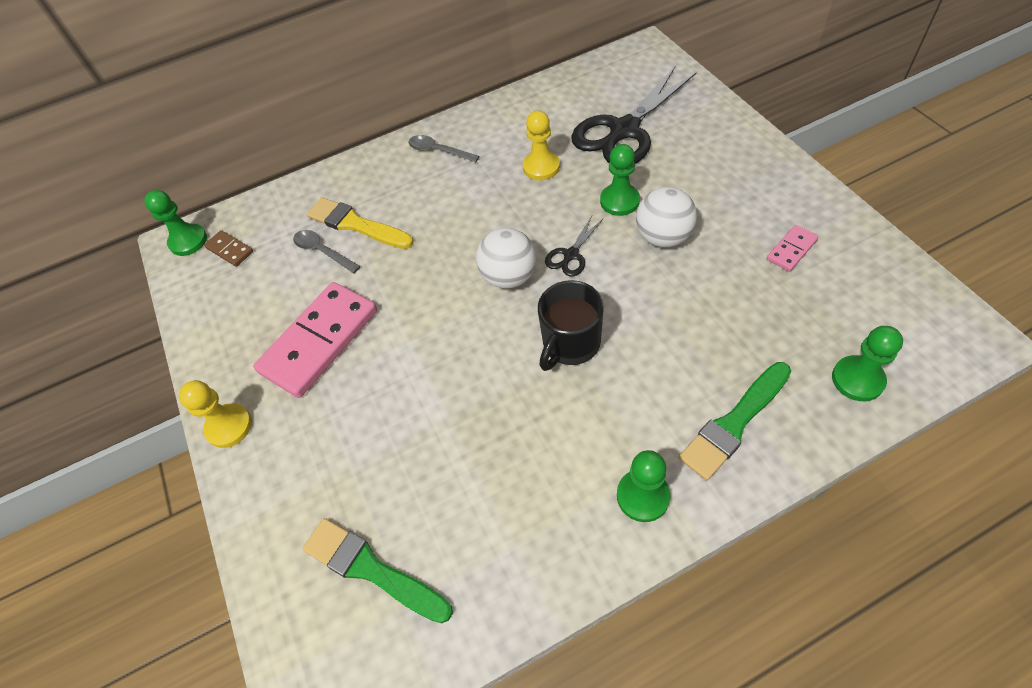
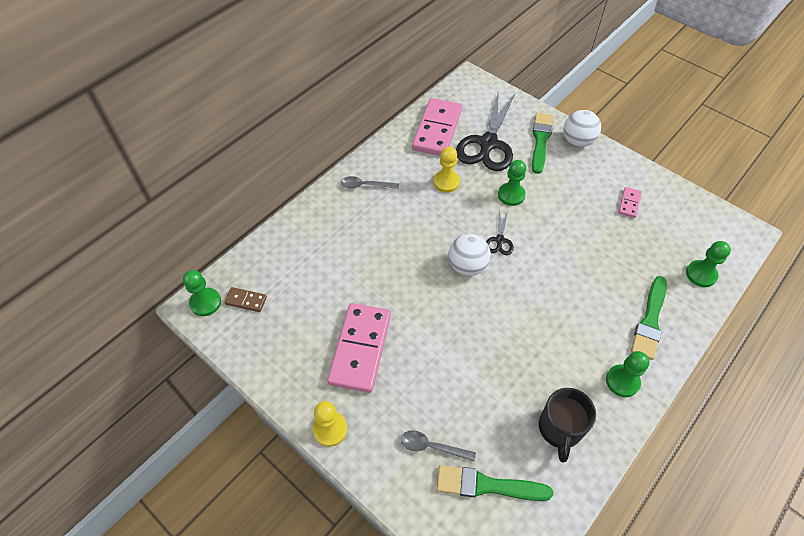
camera: 30 degrees left, 0 degrees up
grey spoon [293,230,360,273] -> grey spoon moved to [401,430,476,461]
yellow brush [306,197,413,249] -> none
black mug [538,280,604,371] -> black mug moved to [539,388,596,463]
white ball [636,187,697,248] -> white ball moved to [563,110,601,147]
none -> pink domino [412,98,462,156]
none -> green brush [532,113,553,174]

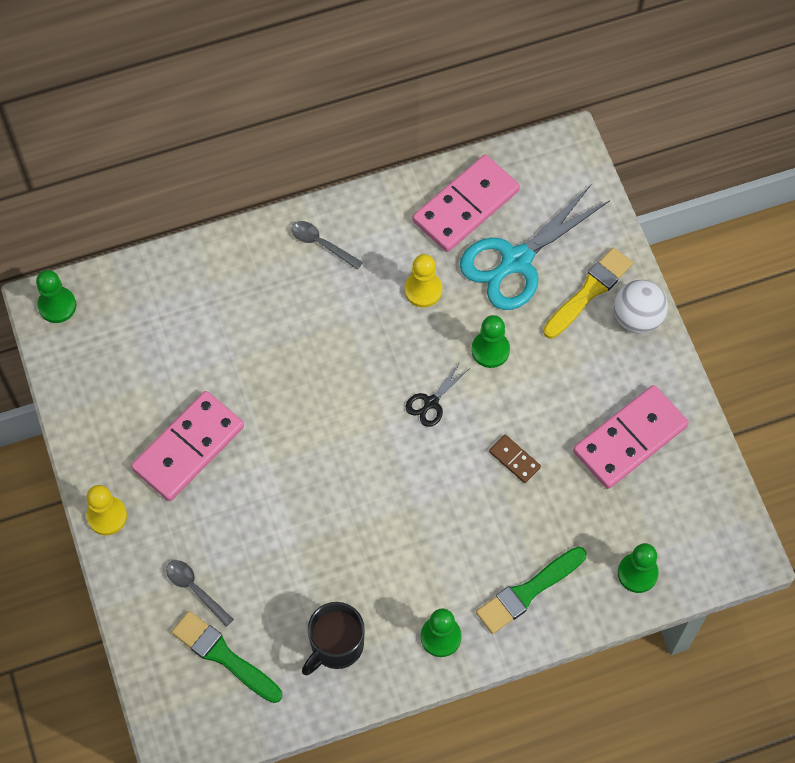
camera: 30 degrees right, 10 degrees up
brown domino [224,287,267,312] -> brown domino moved to [489,435,541,483]
white ball [449,234,491,276] -> none
black scissors [456,90,515,171] -> turquoise scissors [460,185,609,310]
green brush [532,113,553,174] -> yellow brush [543,247,633,339]
pink domino [619,187,642,218] -> pink domino [573,385,689,489], size x2.22

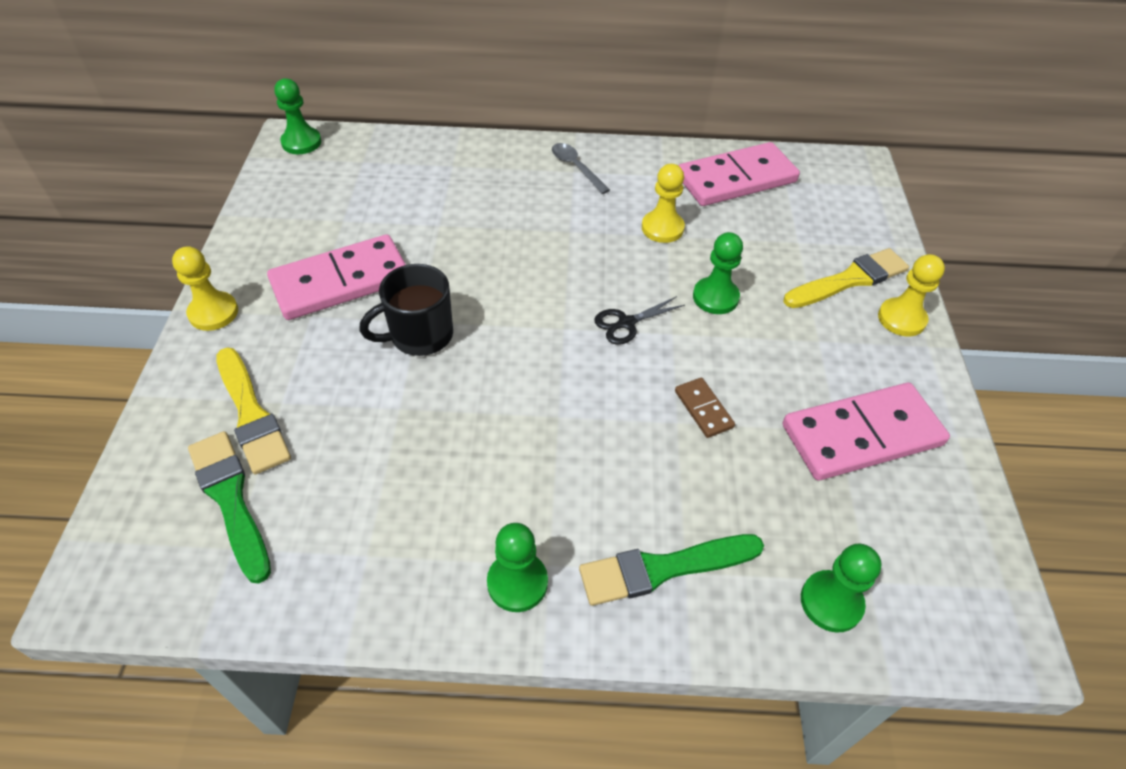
camera: 20 degrees right, 15 degrees down
grey spoon [166,560,234,627] -> yellow brush [216,348,291,474]
black mug [302,602,365,675] -> black mug moved to [359,264,453,356]
turquoise scissors [460,185,609,310] -> none
white ball [614,280,668,333] -> yellow pawn [878,254,945,336]

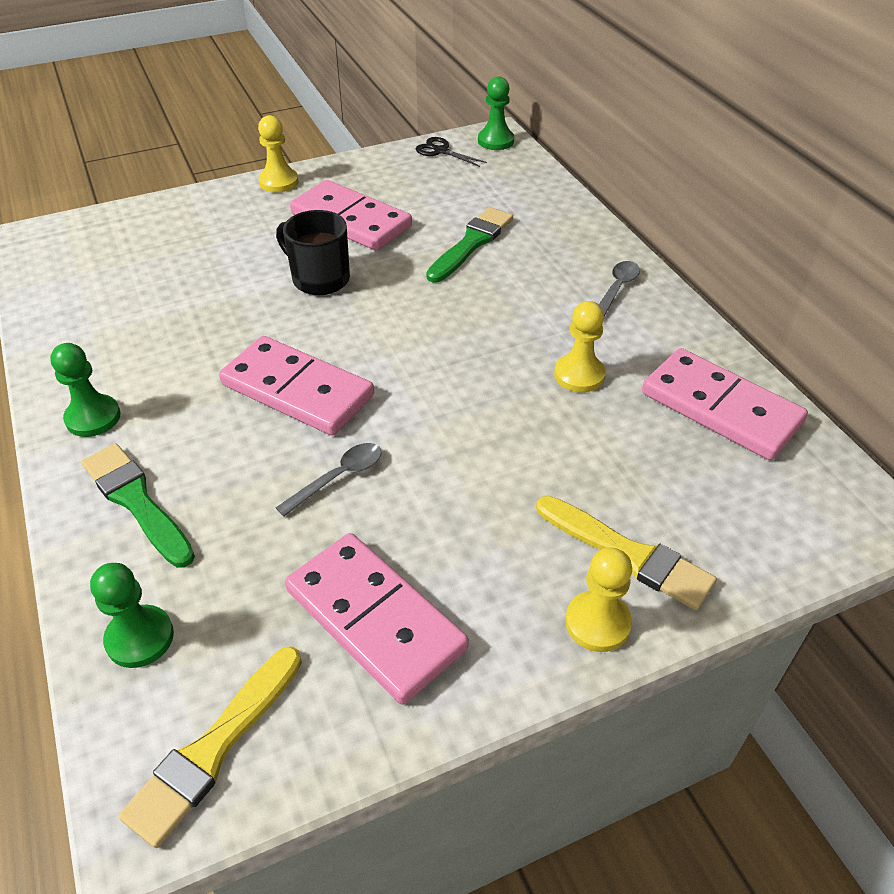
camera: 65 degrees right, 5 degrees down
green brush [188,431,271,584] -> green brush moved to [426,207,513,283]
yellow brush [216,348,291,474] -> yellow brush moved to [118,646,302,848]
black scissors [594,296,685,345] -> black scissors moved to [416,137,487,167]
brown domino [675,378,735,438] -> grey spoon [275,443,382,517]
green pawn [693,232,743,314] -> none
none -> pink domino [219,336,374,436]

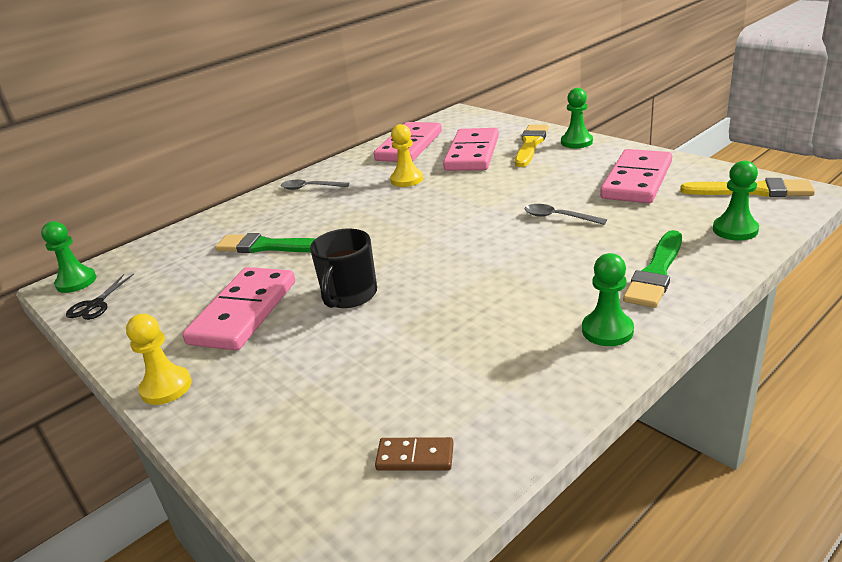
camera: 105 degrees left, 15 degrees down
pink domino [219,336,374,436] -> pink domino moved to [443,128,499,171]
yellow pawn [565,547,632,652] -> green pawn [561,88,593,148]
none -> brown domino [375,437,454,471]

